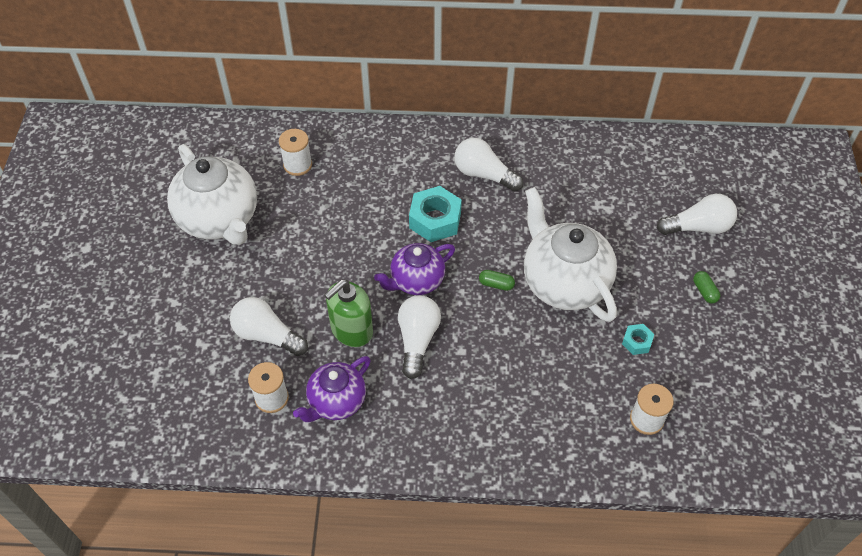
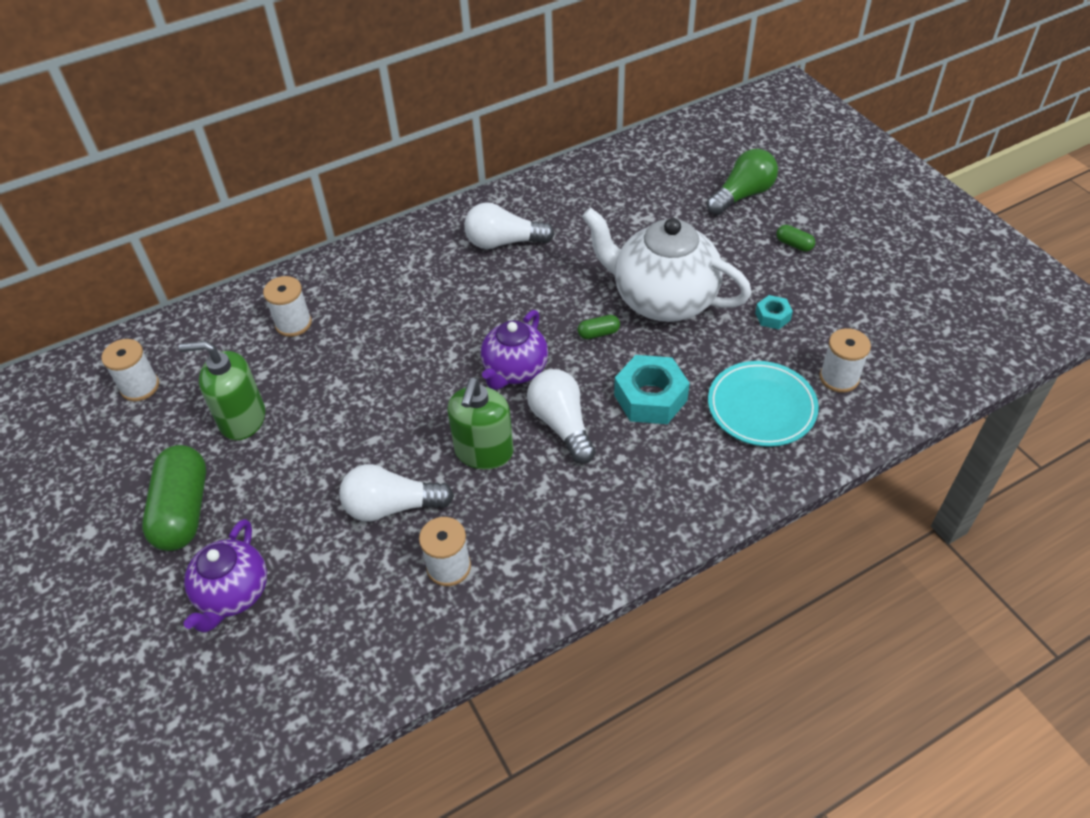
camera: 30 degrees left, 5 degrees down
white teapot [167,144,257,245] -> green soap dispenser [179,341,265,440]
purple teapot [293,356,371,422] -> purple teapot moved to [183,519,267,632]
turquoise nut [409,186,462,242] -> turquoise nut moved to [614,355,690,424]
white light bulb [657,194,737,235] -> green light bulb [707,149,778,215]
none -> white spool [101,339,159,401]
none -> green capsule [142,445,206,551]
none -> turquoise plate [708,361,819,447]

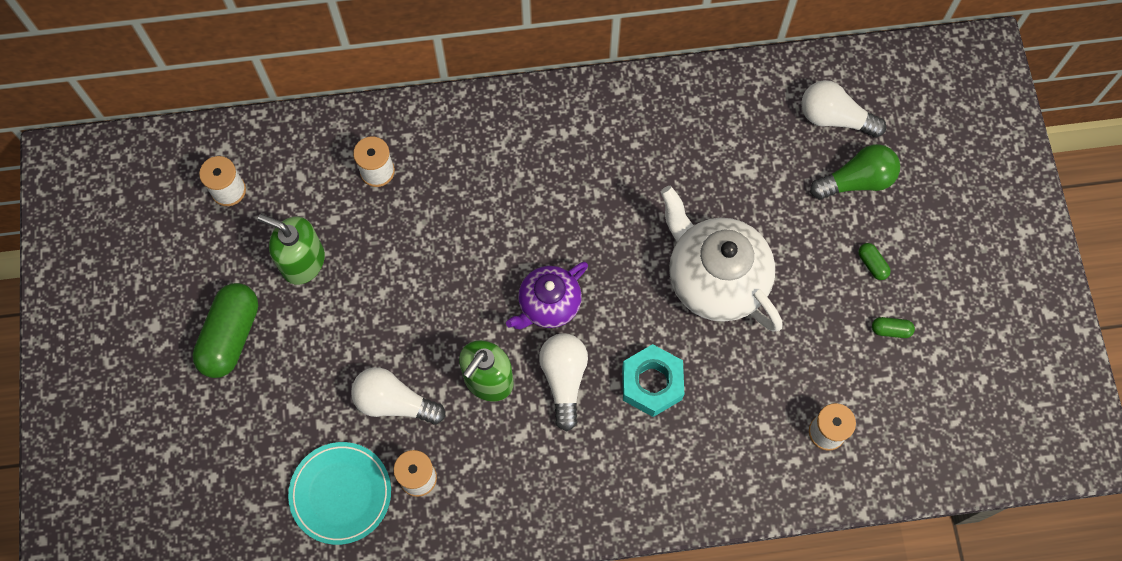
camera: 20 degrees right, 20 degrees up
purple teapot [183,519,267,632] -> none
white light bulb [464,202,555,249] -> white light bulb moved to [802,80,886,138]
green capsule [578,315,620,339] -> green capsule moved to [872,317,915,338]
turquoise plate [708,361,819,447] -> turquoise plate moved to [288,442,391,545]
turquoise nut [755,295,793,329] -> none

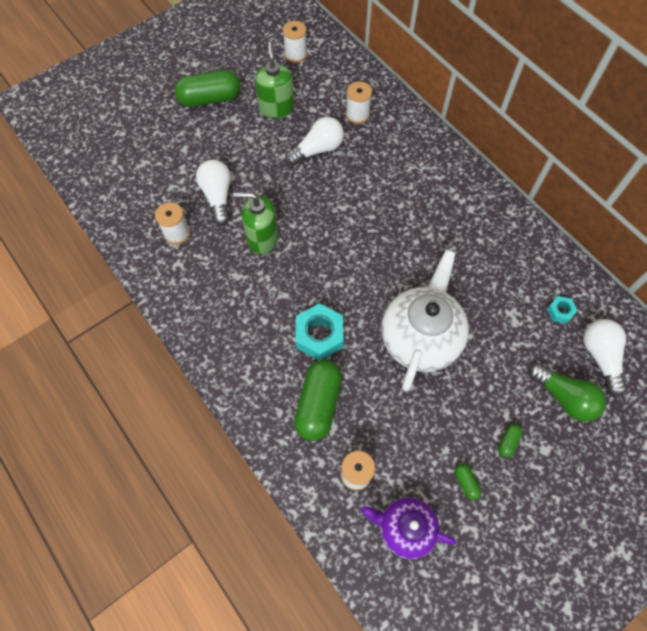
camera: 60 degrees right, 5 degrees down
turquoise plate [288,442,391,545] -> none
purple teapot [506,262,588,330] -> purple teapot moved to [361,497,456,559]
white light bulb [539,333,588,431] -> white light bulb moved to [285,117,344,166]
none -> green capsule [294,360,342,441]
none -> turquoise nut [547,296,578,324]

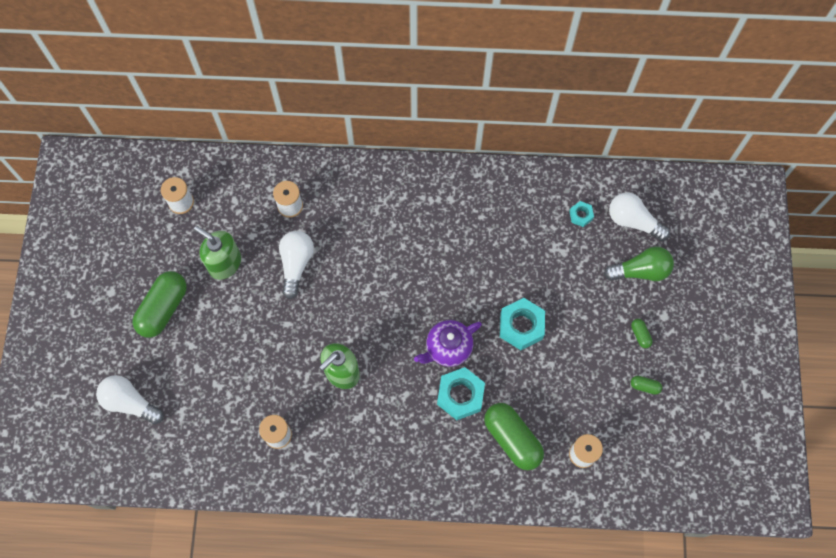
camera: 50 degrees left, 5 degrees up
white light bulb [196,159,231,225] -> white light bulb moved to [96,375,164,424]
purple teapot [361,497,456,559] -> purple teapot moved to [414,320,482,367]
white teapot [381,249,469,391] -> turquoise nut [500,298,545,350]

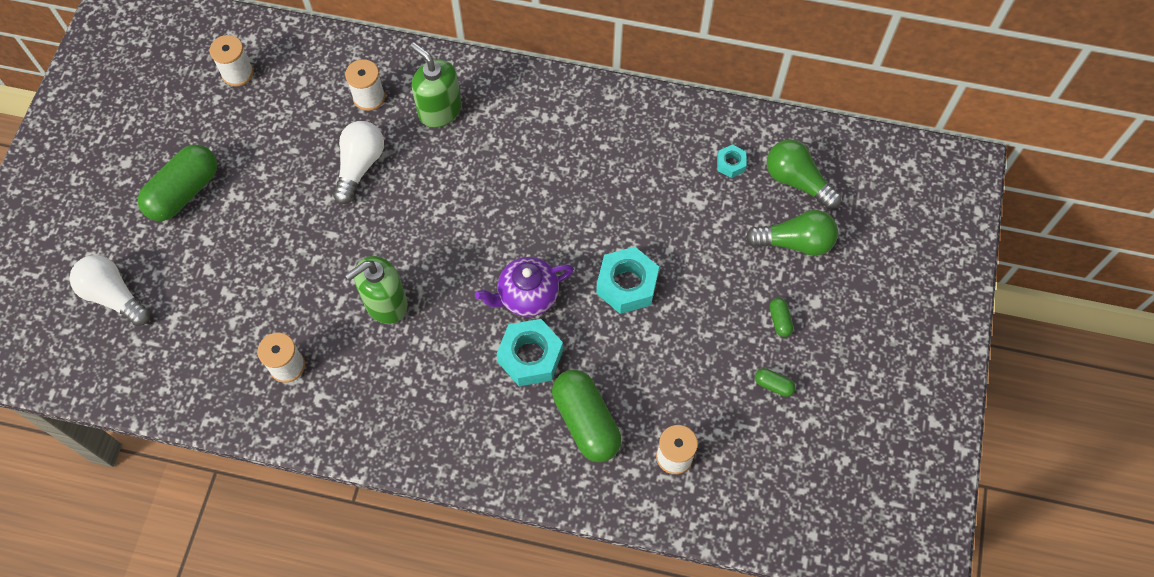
camera: 10 degrees right, 5 degrees down
green soap dispenser [194,226,241,280] -> green soap dispenser moved to [410,42,461,128]
white light bulb [609,193,670,241] -> green light bulb [767,140,841,209]

